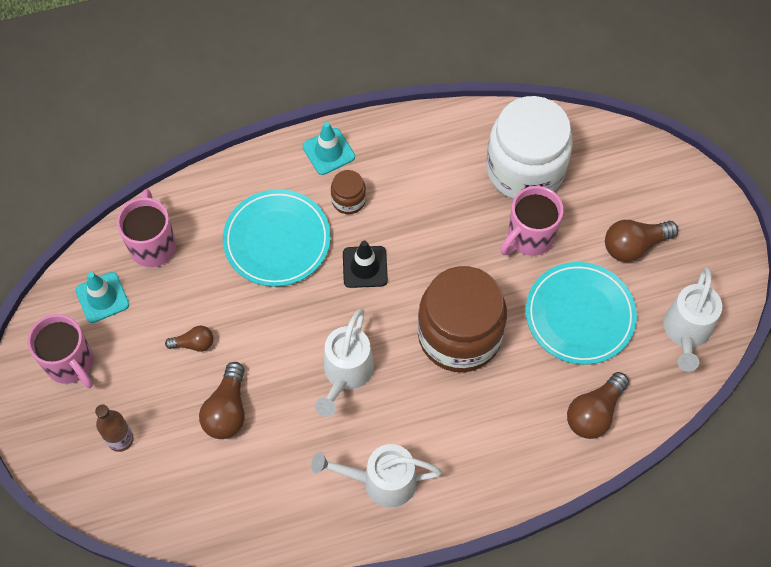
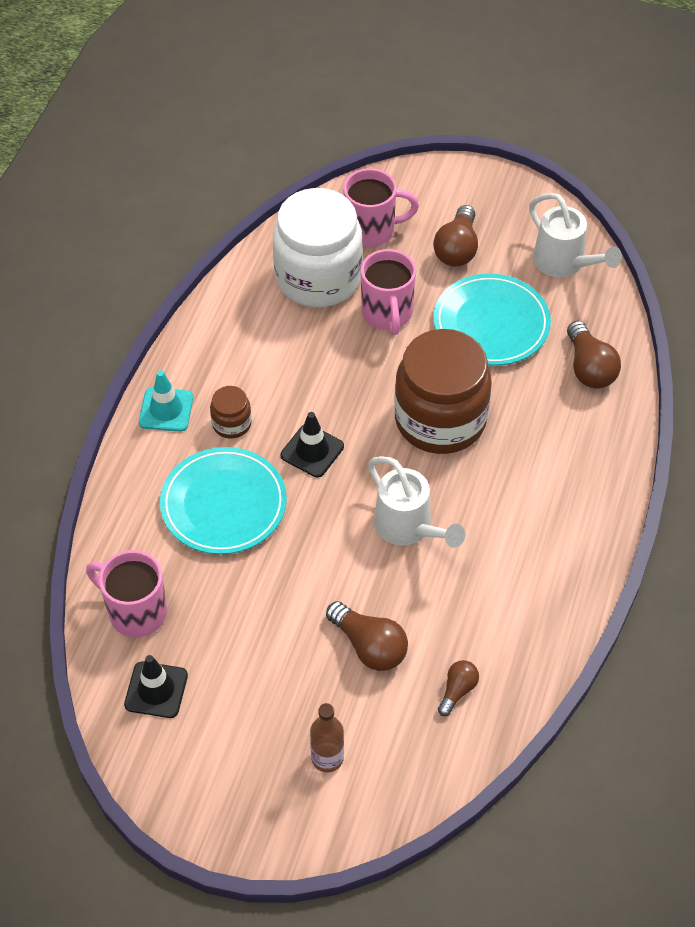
camera: 55 degrees left, 10 degrees down
pink mug [28,314,93,388] -> pink mug moved to [343,168,419,247]
turquoise traffic cone [76,272,129,323] -> black traffic cone [124,655,188,718]
brown light bulb [165,326,214,352] -> brown light bulb moved to [438,660,479,716]
white watering can [311,444,442,508] -> none

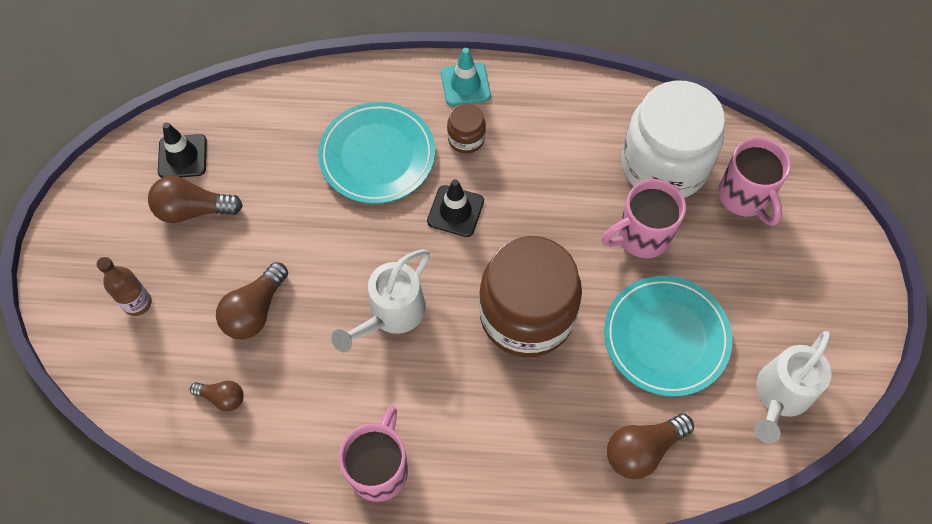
camera: 75 degrees right, 10 degrees up
pink mug [86,550,167,638] -> pink mug moved to [339,407,408,502]
brown light bulb [433,205,478,267] -> brown light bulb moved to [148,176,243,223]

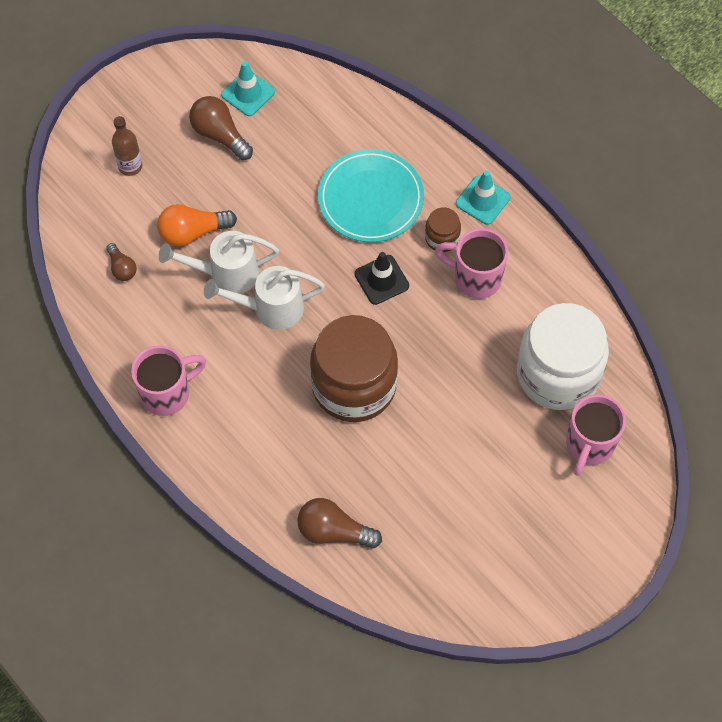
camera: 45 degrees right, 0 degrees up
black traffic cone [158,122,207,178] -> turquoise traffic cone [221,61,275,116]
brown light bulb [216,262,288,339] -> orange light bulb [157,204,237,247]
pink mug [602,179,686,258] -> pink mug moved to [435,228,508,299]
turquoise plate [604,276,732,397] -> none
white watering can [754,331,832,443] -> white watering can moved to [159,231,279,294]

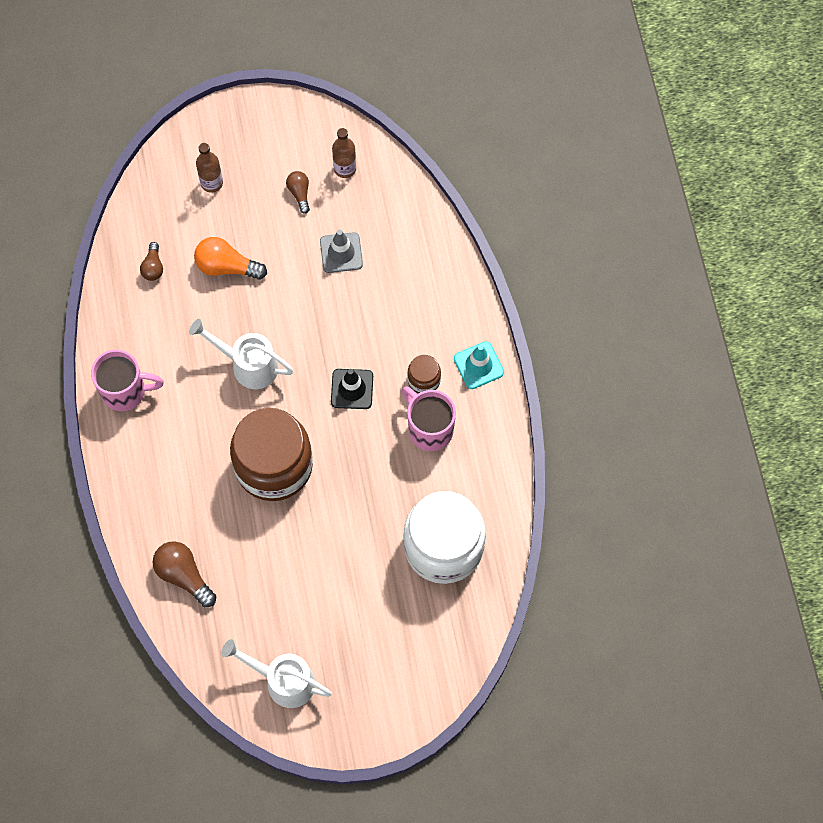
camera: 30 degrees right, 5 degrees up
white watering can [159,231,279,294] -> white watering can moved to [221,639,332,708]
brown light bulb [189,96,253,160] -> brown light bulb [286,171,310,214], size x0.60
turquoise traffic cone [221,61,275,116] -> brown bottle [332,128,356,178]
turquoise plate [318,149,424,242] -> none
pink mug [566,394,626,476] -> none
none -> grey traffic cone [320,230,363,273]

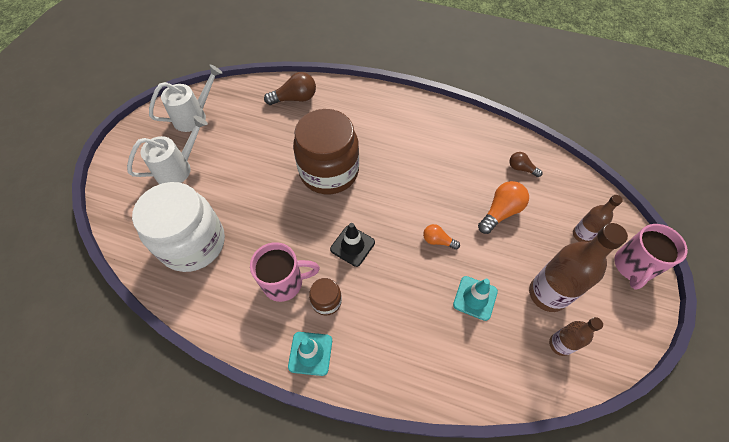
camera: 120 degrees right, 10 degrees down
pink mug [91,349,164,411] -> pink mug moved to [614,224,688,290]
white watering can [189,319,294,389] -> white watering can moved to [127,115,208,184]
brown light bulb [286,171,310,214] -> brown bottle [529,223,628,312]
grey traffic cone [320,230,363,273] -> turquoise traffic cone [453,276,498,321]
none -> orange light bulb [423,224,460,250]

